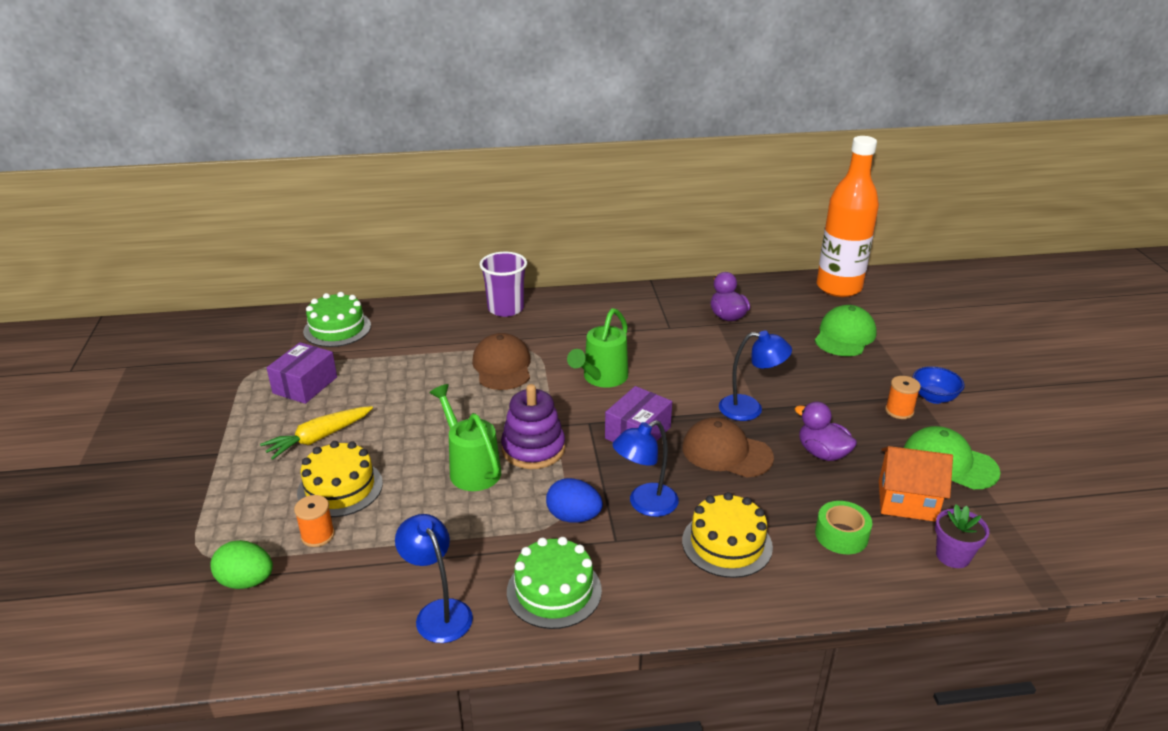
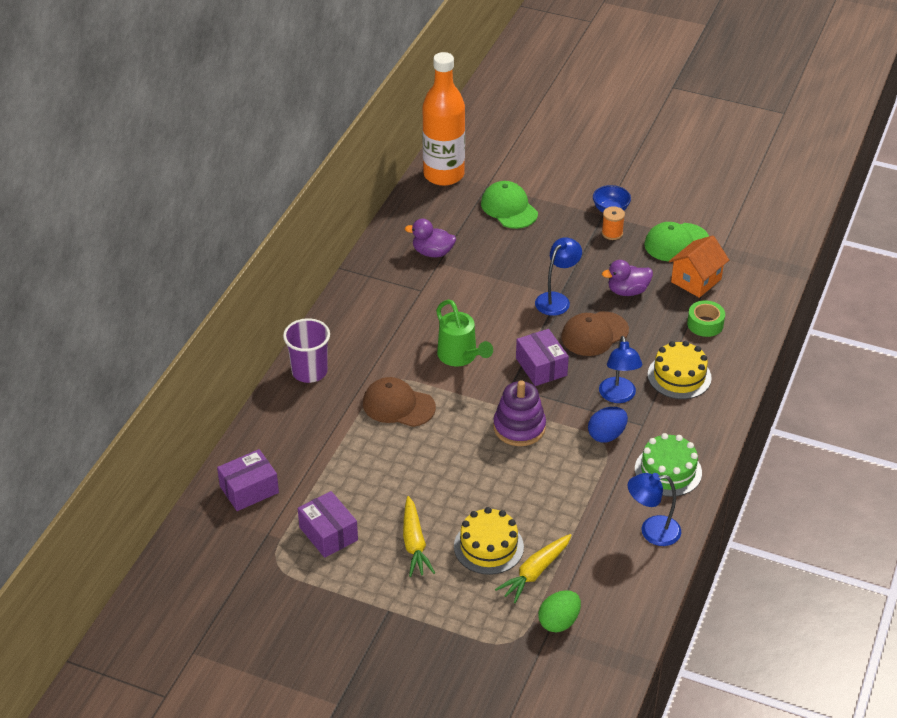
camera: 60 degrees left, 10 degrees up
orange spool [294,495,335,547] -> yellow carrot [495,534,572,603]
green cake [303,292,371,347] -> purple box [217,449,279,511]
green watering can [429,384,501,491] -> none
purple flower pot [935,504,989,568] -> none

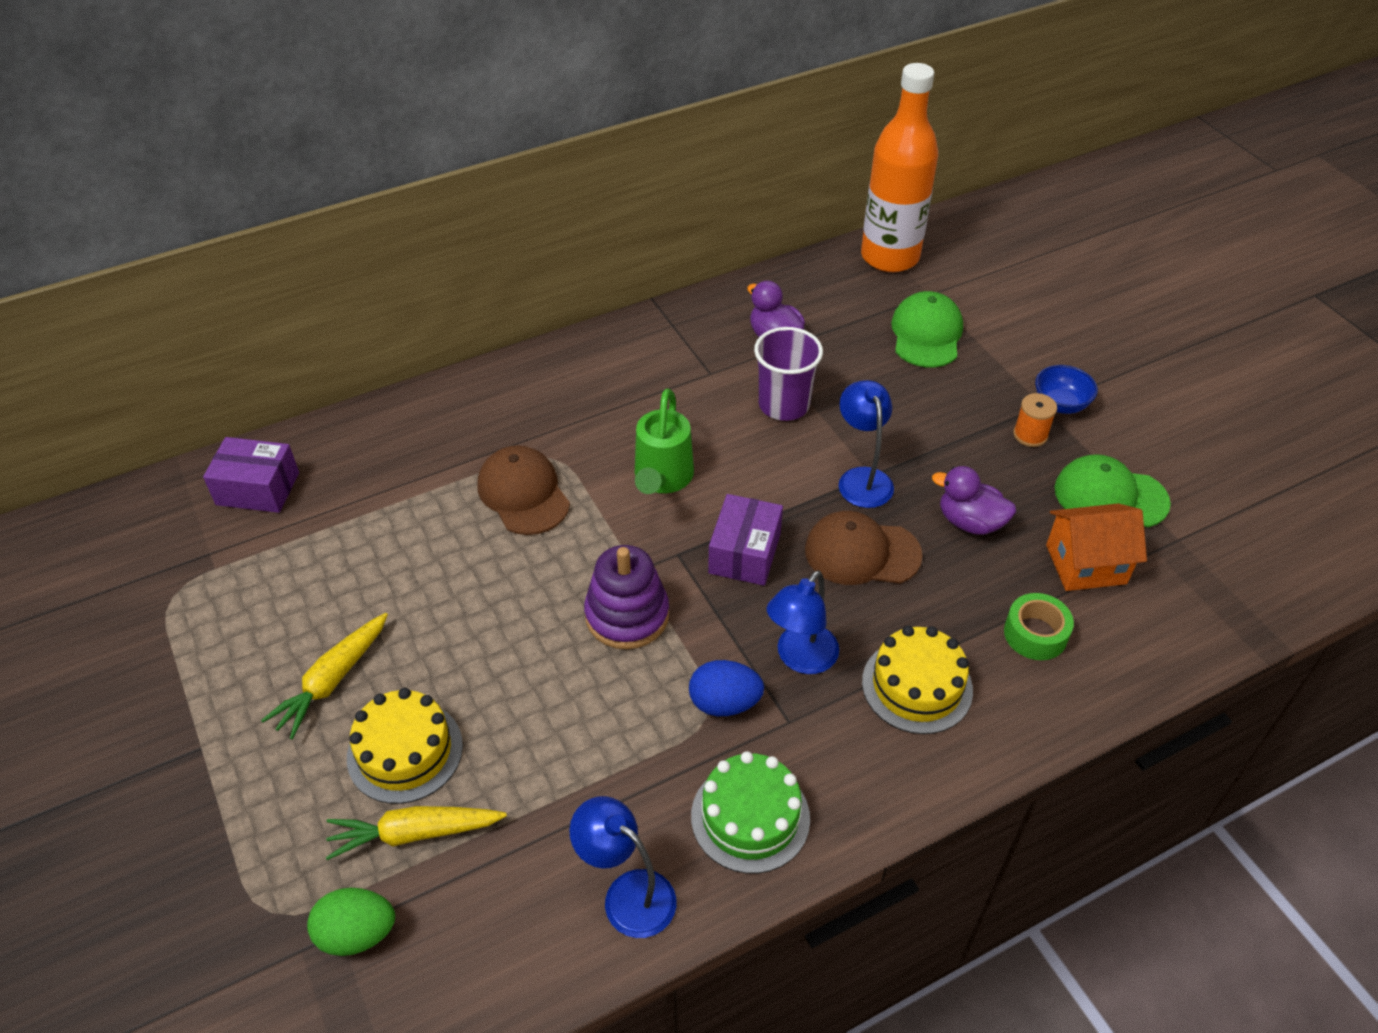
camera: 40 degrees right, 5 degrees up
purple cup [283,318,330,383] -> purple cup moved to [754,327,823,421]
purple box [298,491,358,558] -> none
blue lamp [535,237,582,316] -> blue lamp turned 90 degrees counterclockwise [839,380,894,508]

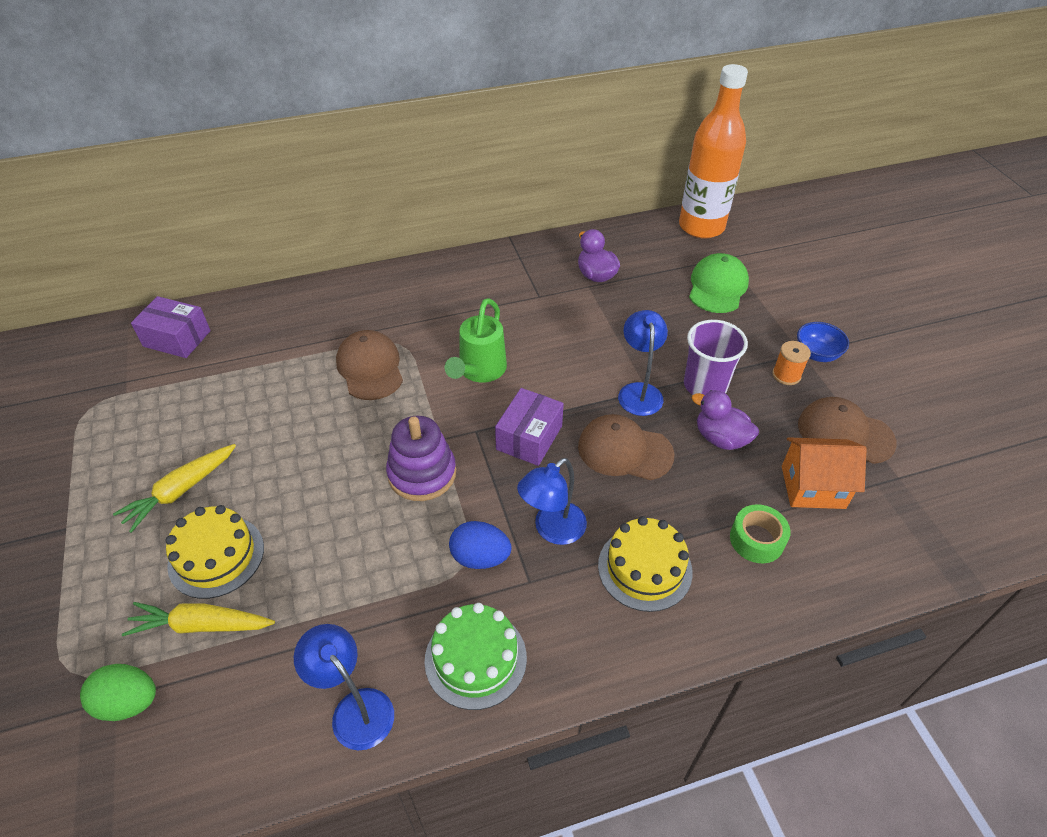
camera: 10 degrees right, 0 degrees up
purple cup [754,327,823,421] -> purple cup moved to [684,320,748,395]
green cap [1055,454,1171,527] -> brown cap [798,397,897,464]

